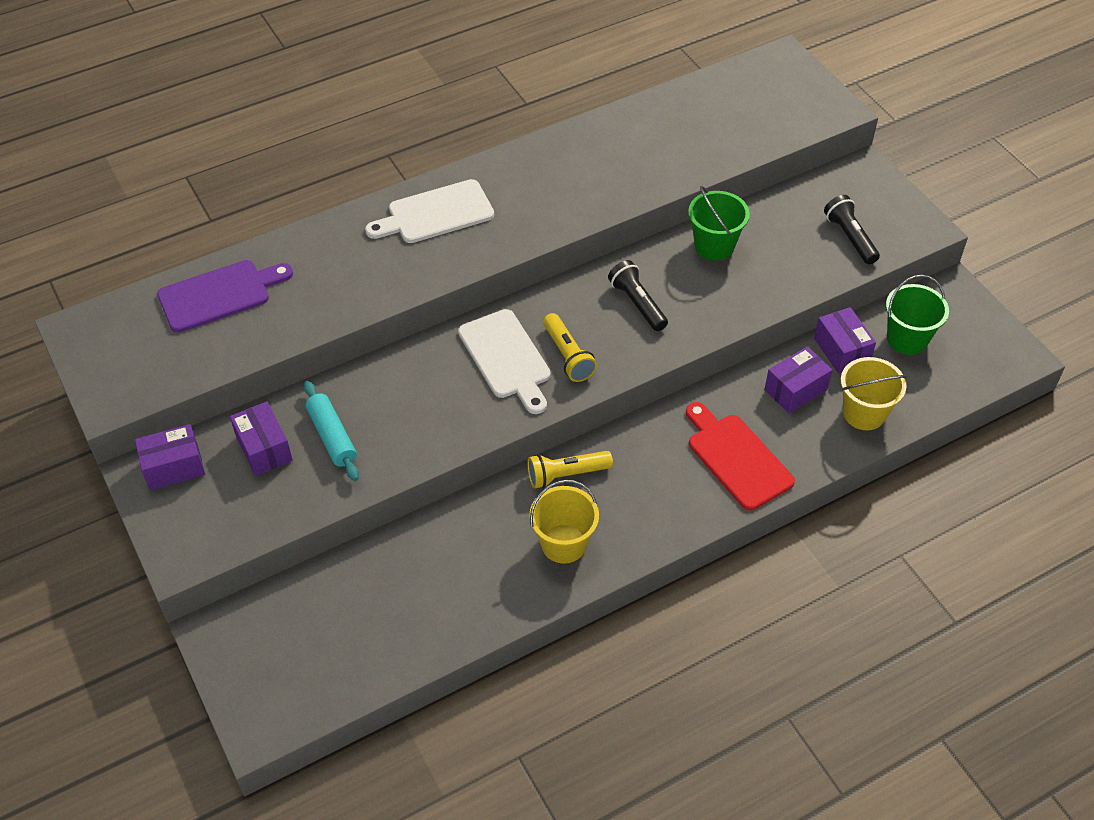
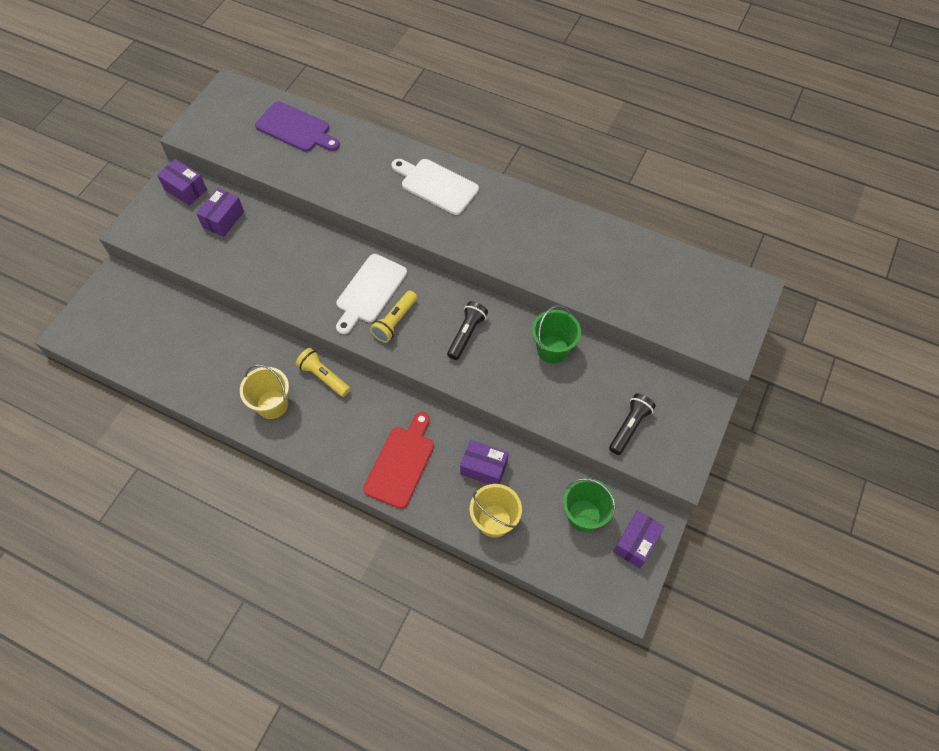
camera: 55 degrees right, 10 degrees up
turquoise rolling pin [304,381,359,481] -> none
purple box [814,307,876,374] -> purple box moved to [613,510,665,568]

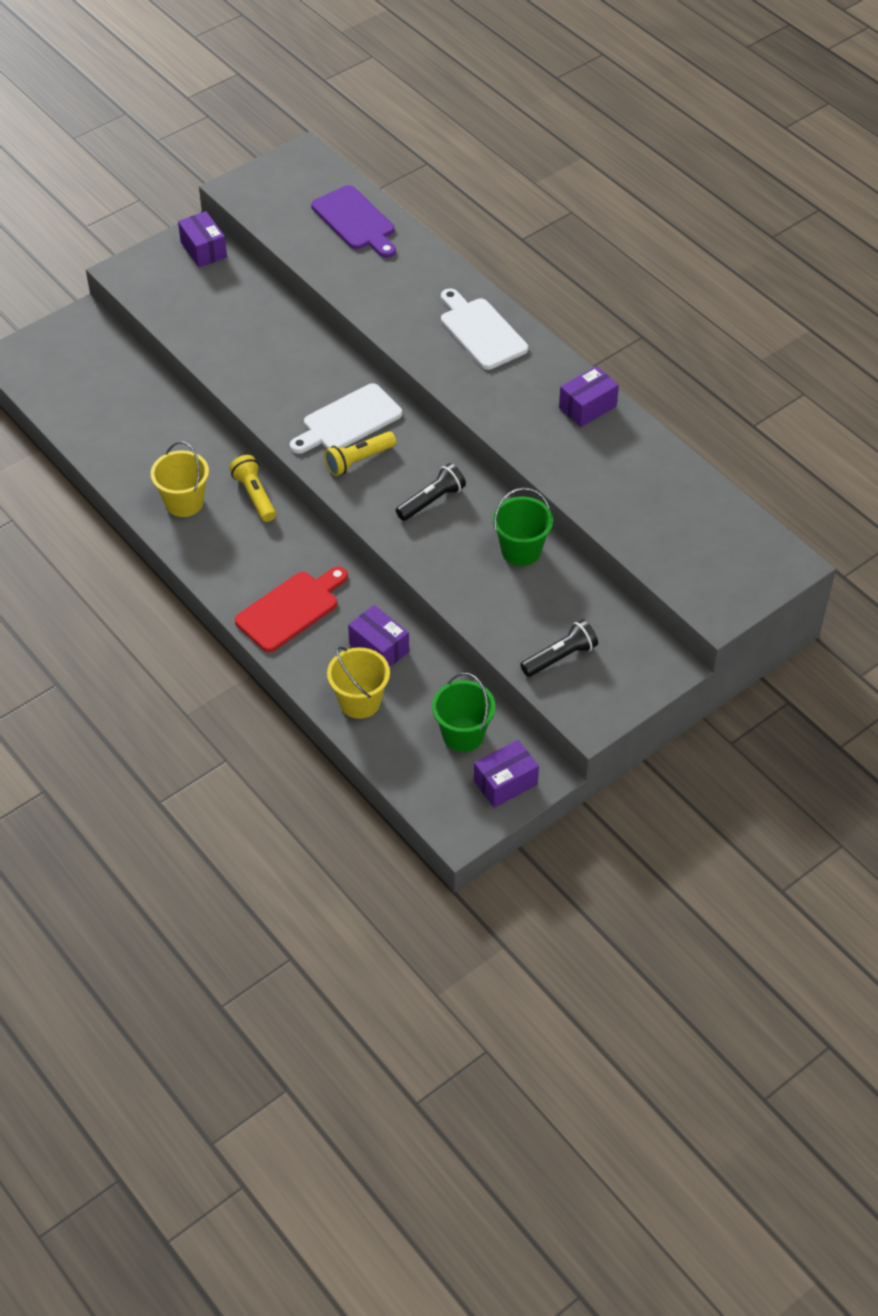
camera: 25 degrees right, 10 degrees down
purple box [196,188,244,237] -> purple box moved to [559,366,619,427]

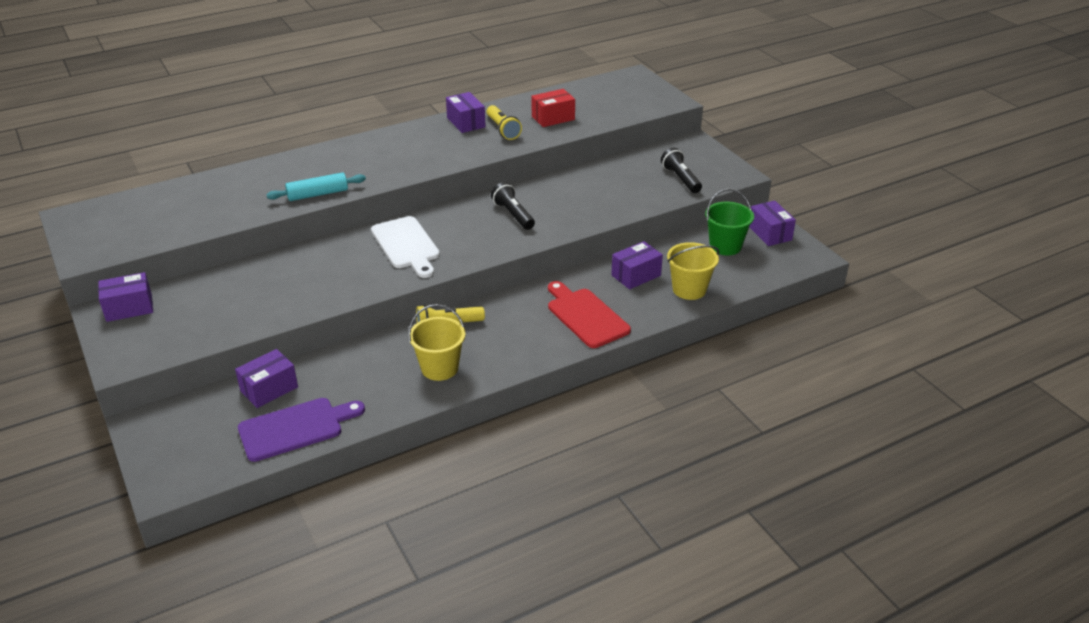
camera: 80 degrees left, 15 degrees down
purple cutting board [311,185,396,258] -> purple cutting board moved to [238,398,365,462]
yellow flashlight [324,431,396,476] -> yellow flashlight moved to [486,105,522,140]
white cutting board [441,288,528,370] -> none
green bucket [493,487,553,566] -> none
none -> purple box [235,349,298,408]
none -> turquoise rolling pin [266,172,366,201]
none -> red box [532,89,575,127]

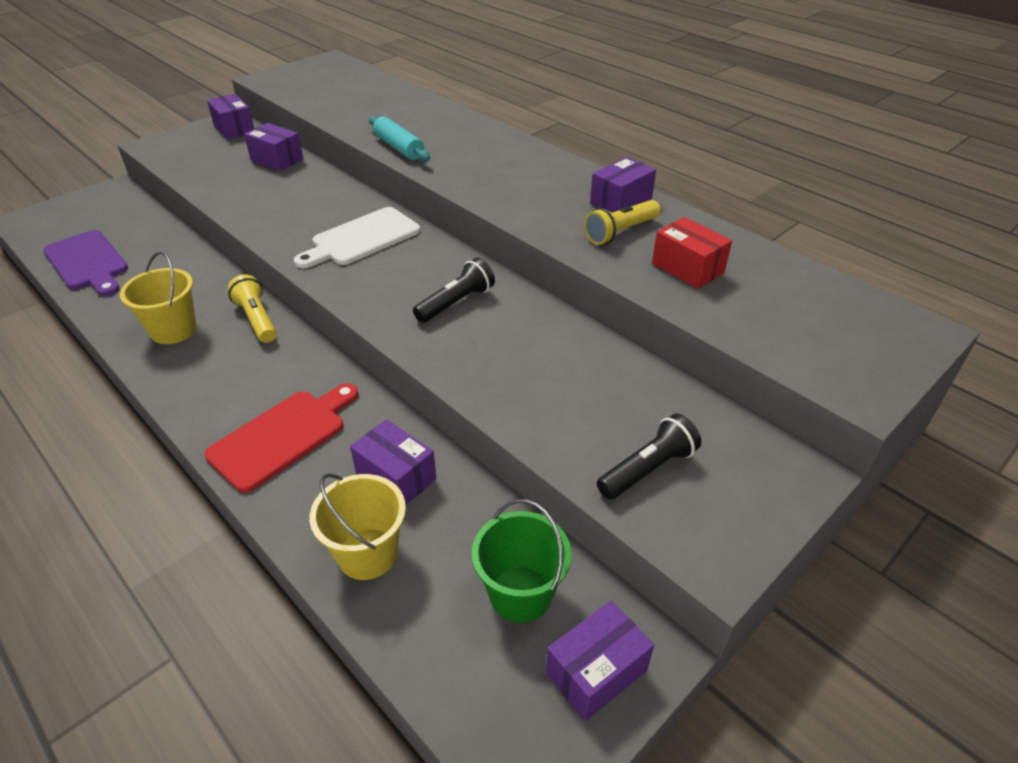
camera: 75 degrees right, 5 degrees up
purple box [235,349,298,408] -> purple box moved to [244,123,303,171]

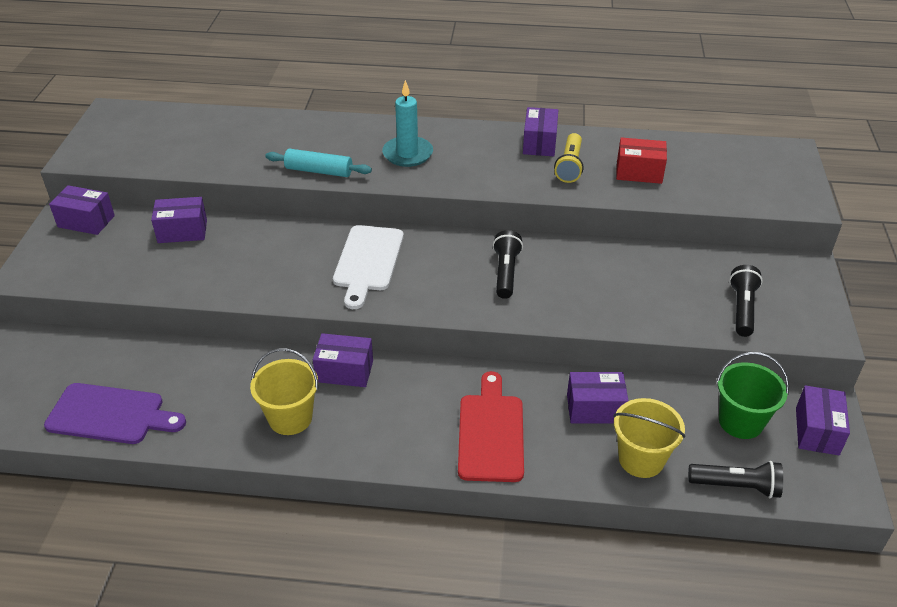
camera: 40 degrees left, 0 degrees up
yellow flashlight [227,274,277,343] -> purple box [313,333,373,387]
none -> turquoise candle [382,80,433,167]
none -> black flashlight [688,461,783,498]

